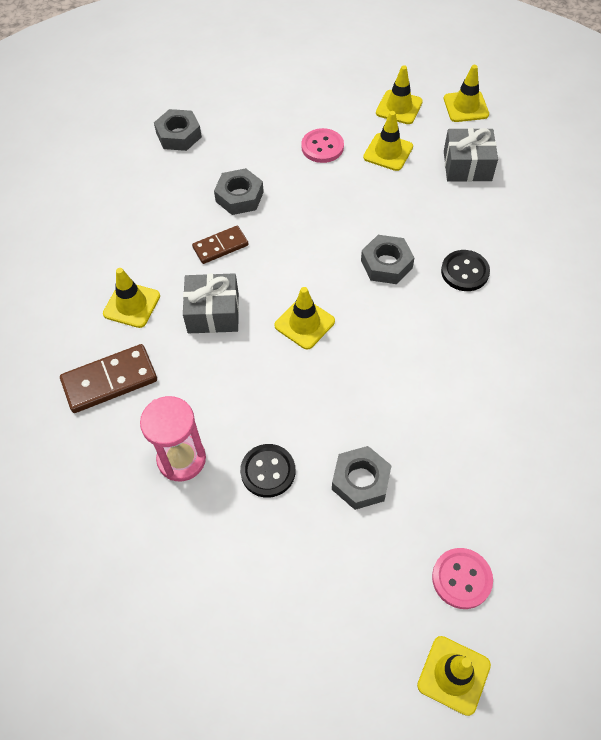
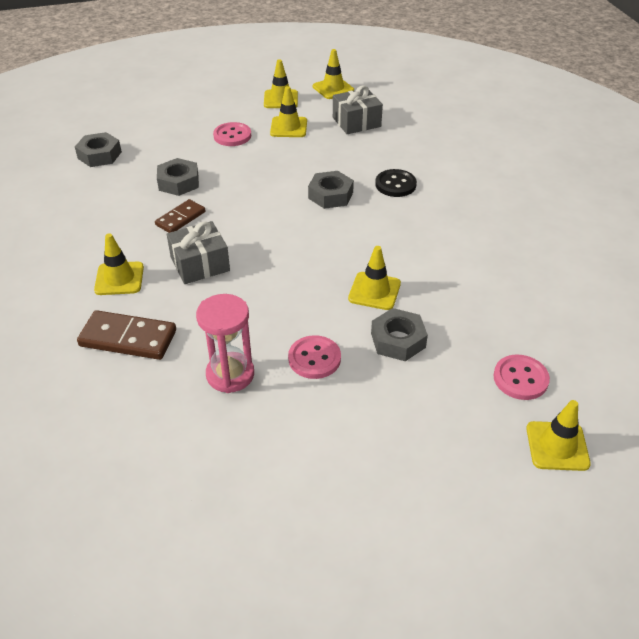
camera: 25 degrees left, 15 degrees down
brown domino [60,344,157,413] -> brown domino turned 60 degrees clockwise [77,310,176,360]
black button [240,444,295,498] -> pink button [288,335,341,379]
yellow traffic cone [274,287,335,349] -> yellow traffic cone moved to [348,246,401,310]

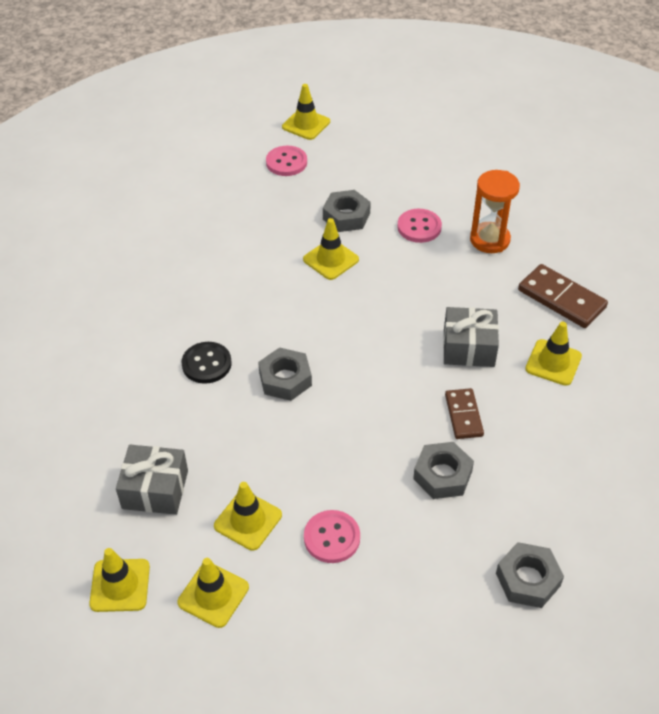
camera: 150 degrees left, 5 degrees up
brown domino [155,199,205,233] -> brown domino turned 75 degrees counterclockwise [445,388,484,439]
pink hourglass [196,294,254,393] -> orange hourglass [470,170,520,253]

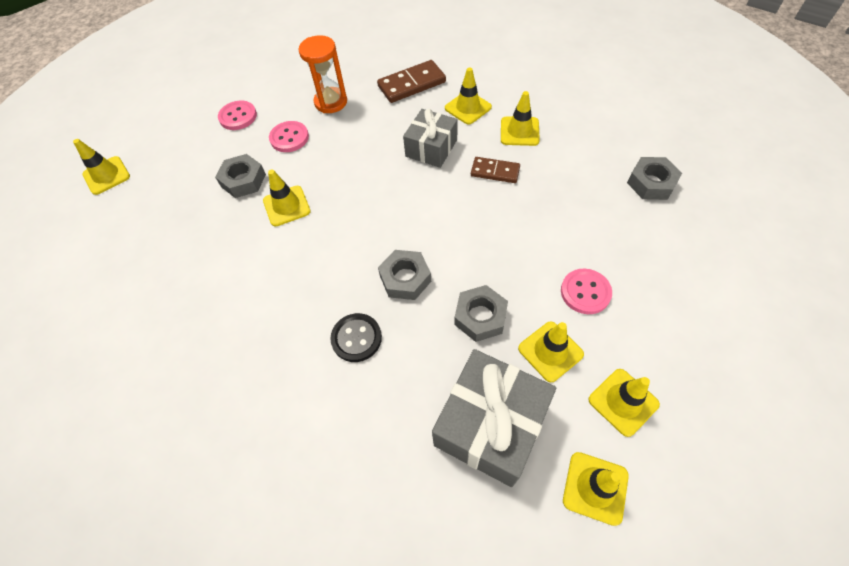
camera: 65 degrees left, 10 degrees up
grey gift [116,445,188,515] -> grey gift [432,349,556,487], size x1.55
pink button [266,146,307,176] -> pink button moved to [218,101,257,130]
grey nut [413,442,474,499] -> grey nut moved to [454,285,508,342]
none -> yellow traffic cone [501,91,540,146]

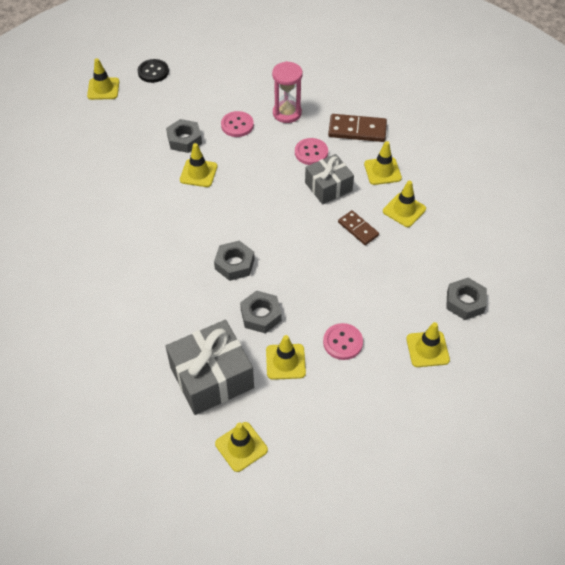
camera: 30 degrees right, 5 degrees down
pink button [218,101,257,130] -> pink button moved to [295,138,328,165]
orange hourglass [299,35,347,113] -> pink hourglass [272,61,303,123]
black button [330,313,382,362] -> black button moved to [138,59,169,83]
yellow traffic cone [589,369,660,437] -> yellow traffic cone moved to [406,322,450,367]

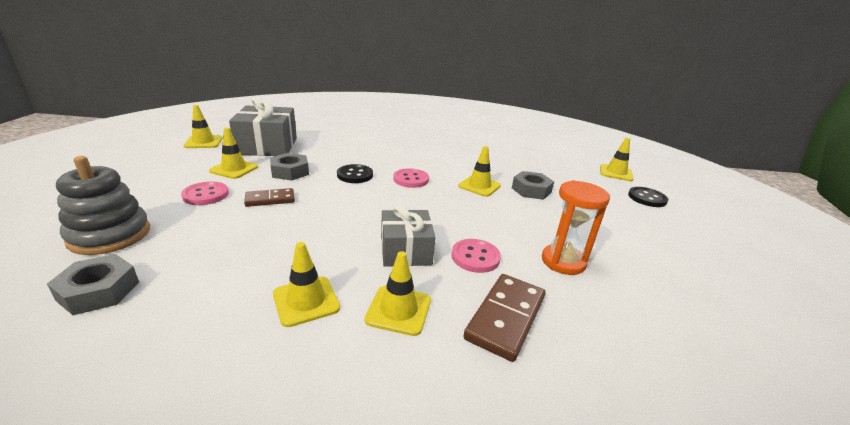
camera: 110 degrees right, 25 degrees down
grey nut [214,241,255,281] -> black button [337,164,373,183]
pink button [221,111,254,137] -> pink button moved to [393,168,429,188]
pink hourglass [272,61,303,123] -> orange hourglass [542,180,610,275]
brown domino [338,210,379,245] -> brown domino moved to [244,188,295,207]
yellow traffic cone [406,322,450,367] -> grey stacking toy [56,156,150,255]

